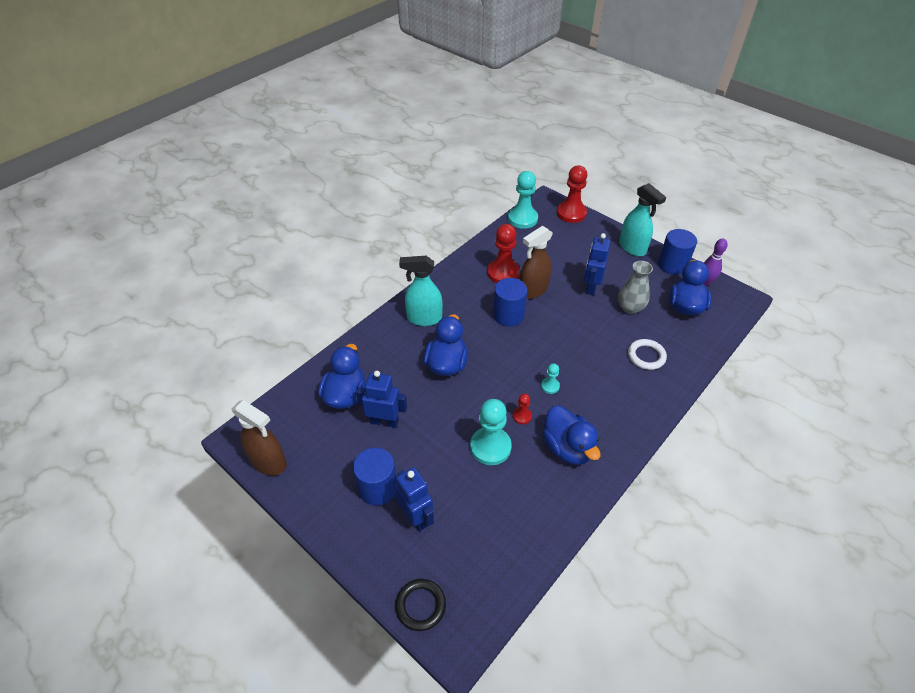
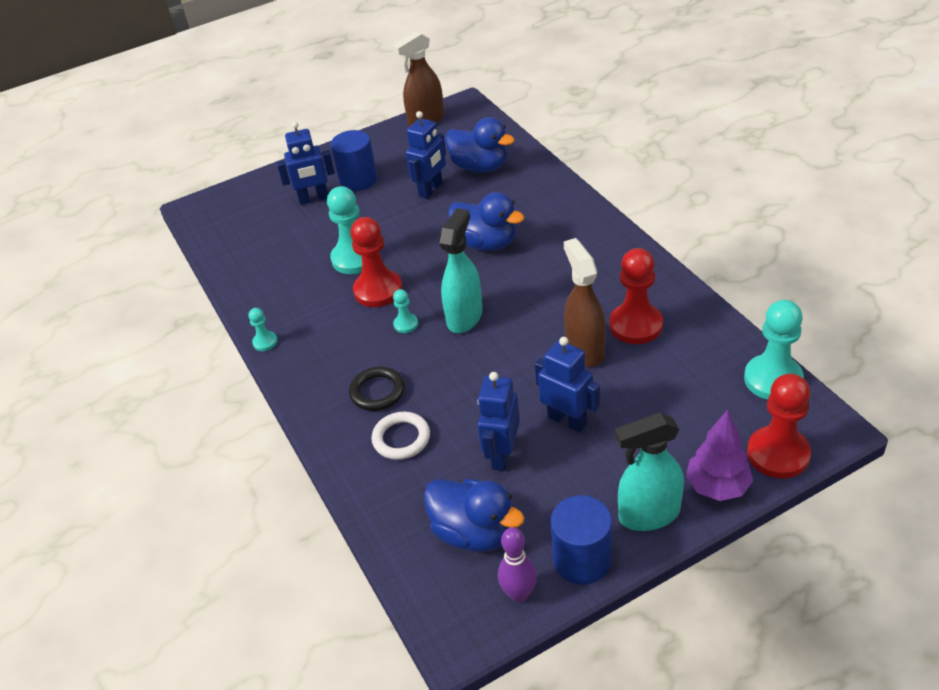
camera: 115 degrees right, 5 degrees down
black ring [395,579,446,631] -> black ring moved to [349,367,405,411]
turquoise spray bottle [399,255,443,326] -> turquoise spray bottle moved to [439,208,483,333]
blue cylinder [493,278,527,326] -> none
red pawn [513,394,532,424] -> red pawn [350,217,402,307], size x2.06
blue duck [542,406,601,465] -> none
grey vase [618,261,653,314] -> blue robot [478,372,520,471]
none -> turquoise pawn [248,308,278,351]
none -> purple tree [686,410,753,501]

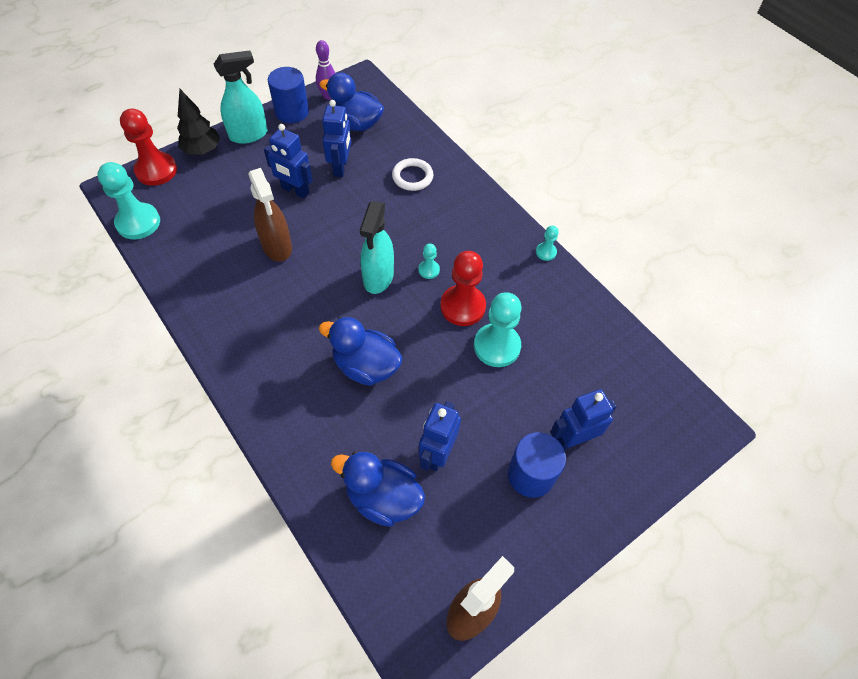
camera: 165 degrees right, 15 degrees up
black ring [349,367,405,411] -> none
red pawn [610,248,663,344] -> none
purple tree [686,410,753,501] -> black tree [177,89,220,155]

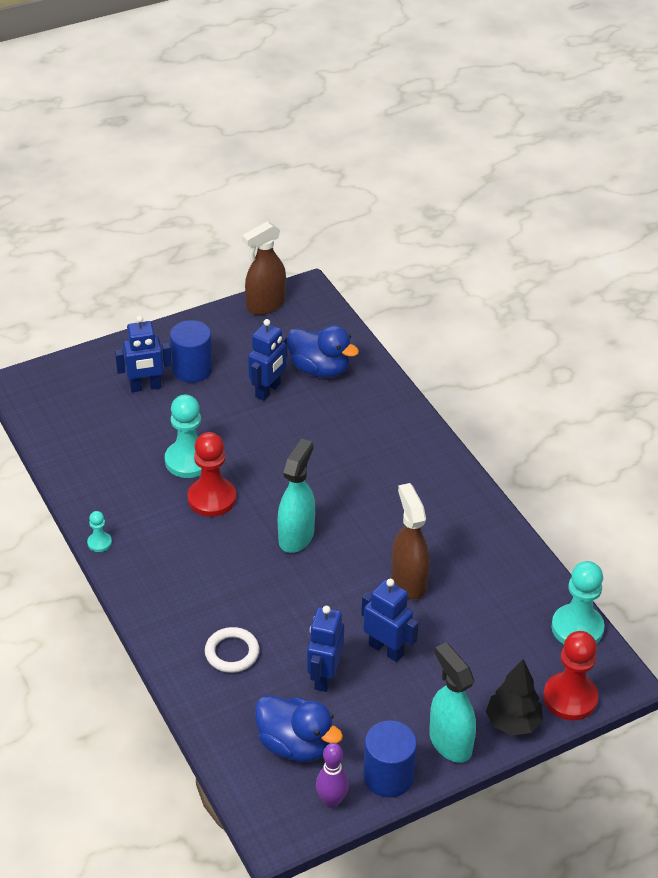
camera: 170 degrees left, 15 degrees down
turquoise spray bottle [214,50,268,144] -> turquoise spray bottle turned 75 degrees clockwise [429,642,476,763]
blue duck [319,317,403,386] -> none
turquoise pawn [418,244,440,279] -> none

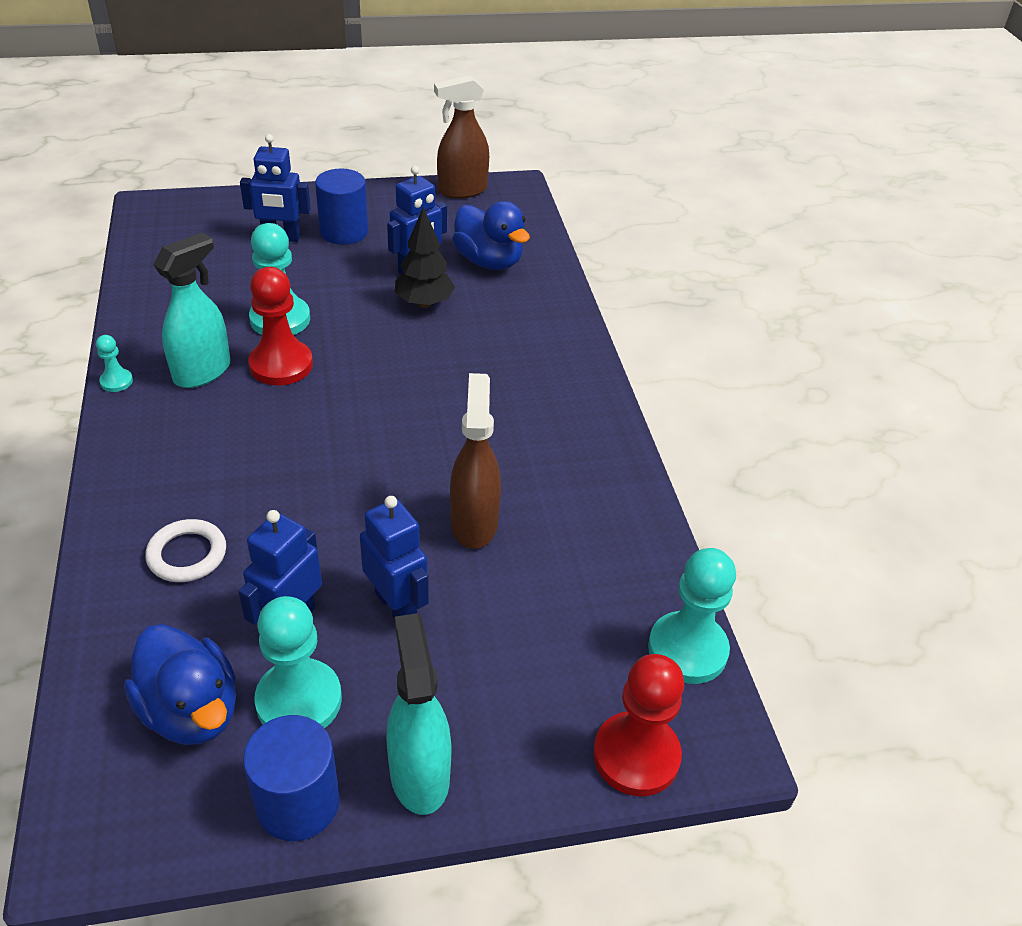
camera: 15 degrees right, 0 degrees up
turquoise spray bottle [278,438,315,553] -> turquoise spray bottle moved to [153,232,231,388]
purple bowling pin [316,743,349,808] -> none
black tree [486,659,543,735] -> black tree moved to [395,207,455,308]
none -> turquoise pawn [254,596,342,728]

